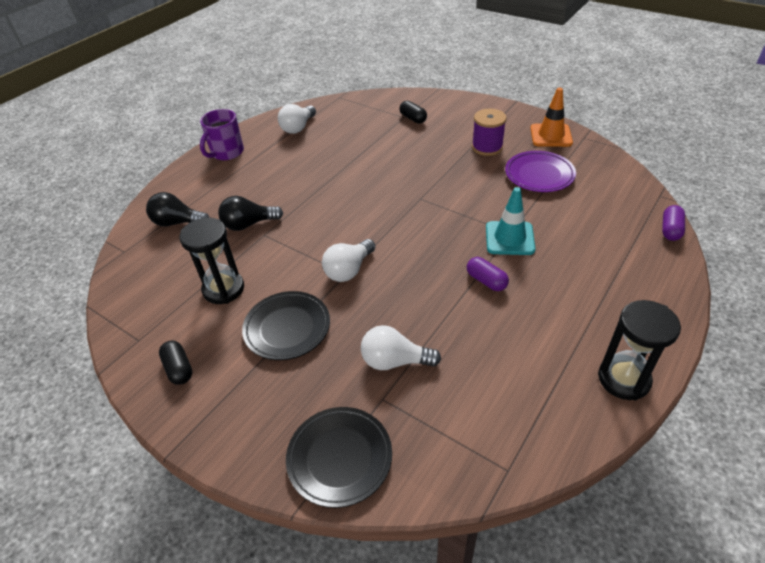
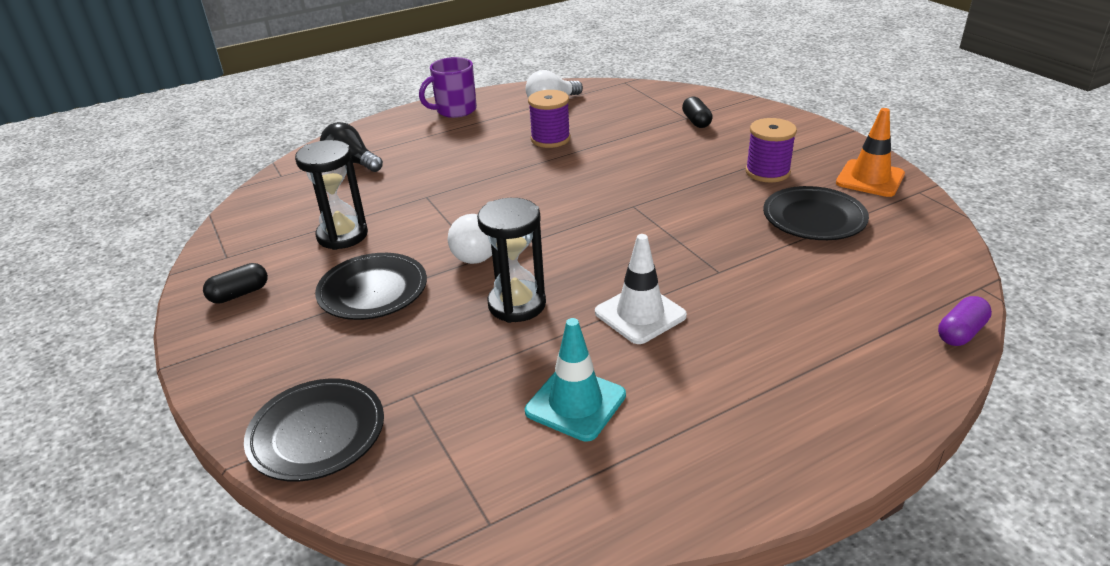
camera: 25 degrees right, 10 degrees down
black capsule [159,340,192,385] -> black capsule turned 60 degrees clockwise [203,263,268,304]
black light bulb [218,196,283,231] -> none
white light bulb [361,325,441,370] -> none
purple capsule [467,257,509,291] -> white traffic cone [595,234,687,344]
turquoise traffic cone [486,187,536,255] -> turquoise traffic cone moved to [525,318,626,442]
purple plate [505,151,576,192] -> black plate [763,186,869,240]
black hourglass [598,300,681,401] -> black hourglass moved to [477,198,546,323]
none -> purple spool [528,90,571,148]

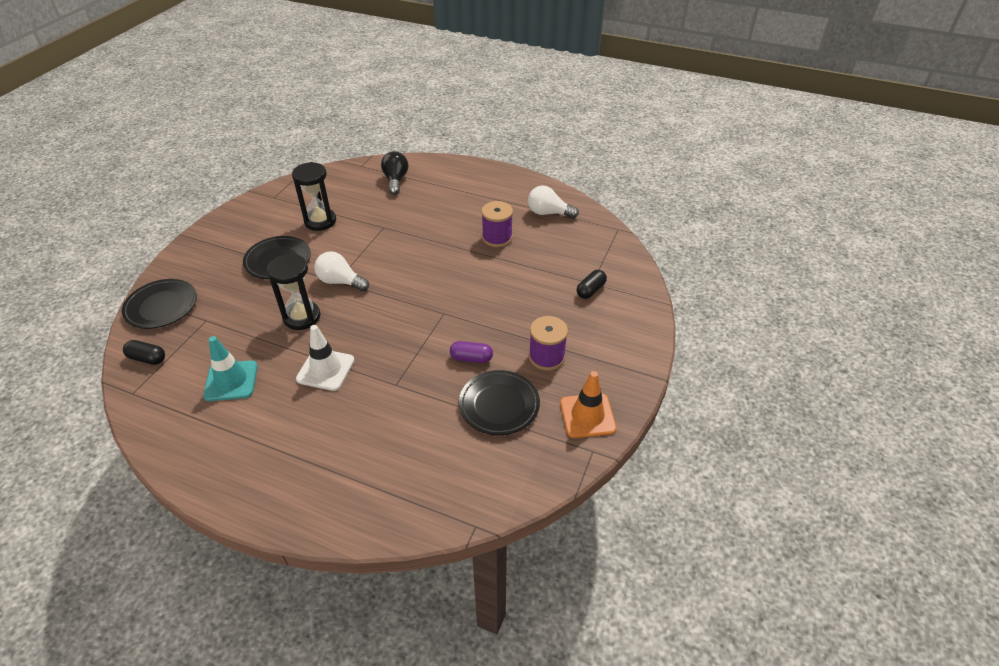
camera: 50 degrees right, 10 degrees up
black capsule [203,263,268,304] -> black capsule moved to [123,340,165,365]
purple mug [419,57,477,118] -> none
purple capsule [938,296,992,346] -> purple capsule moved to [450,341,493,363]

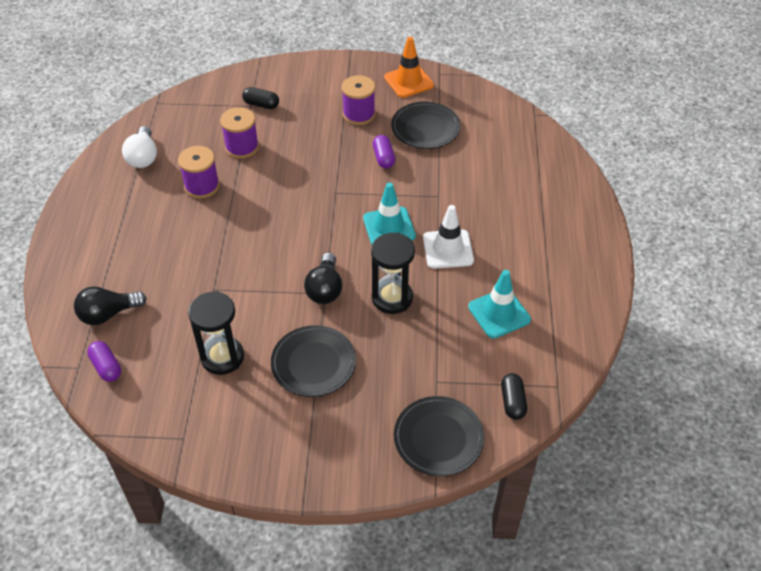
camera: 110 degrees left, 5 degrees up
white light bulb [314,251,369,291] -> black light bulb [304,252,343,304]
none -> purple capsule [87,341,121,382]
none -> purple spool [220,107,259,158]
none -> turquoise traffic cone [363,182,416,245]

